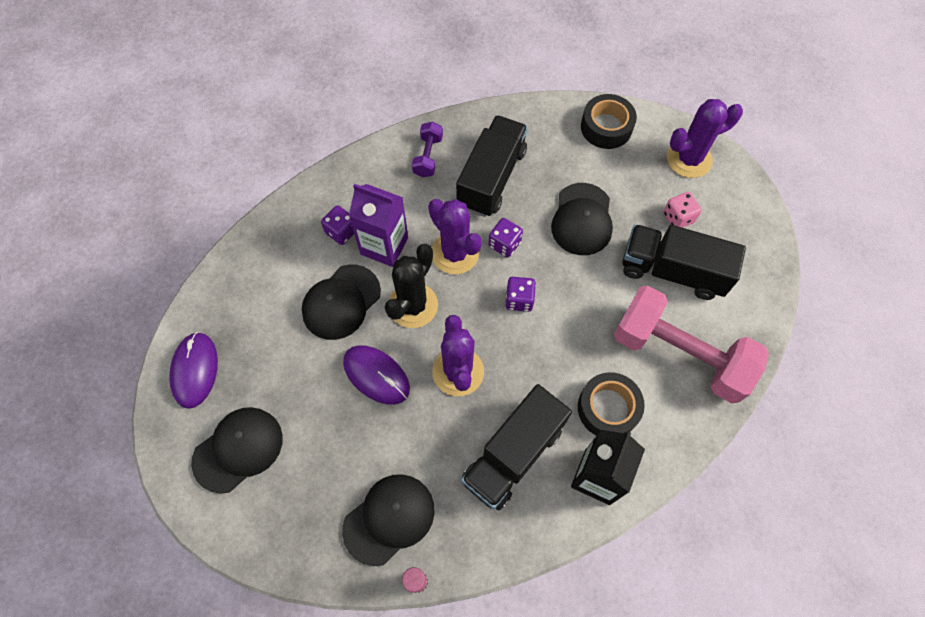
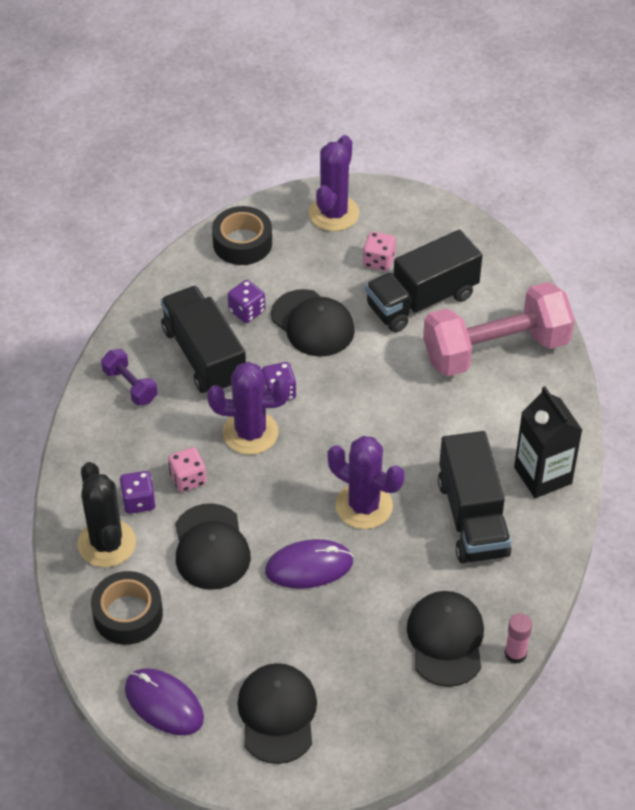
camera: 50 degrees left, 15 degrees down
purple carton [349,184,408,267] -> pink dice [168,447,207,492]
black cactus [385,244,438,328] -> black cactus moved to [78,462,136,567]
purple dice [506,277,536,312] -> purple dice moved to [228,280,265,323]
black tape [578,372,645,436] -> black tape moved to [91,571,163,645]

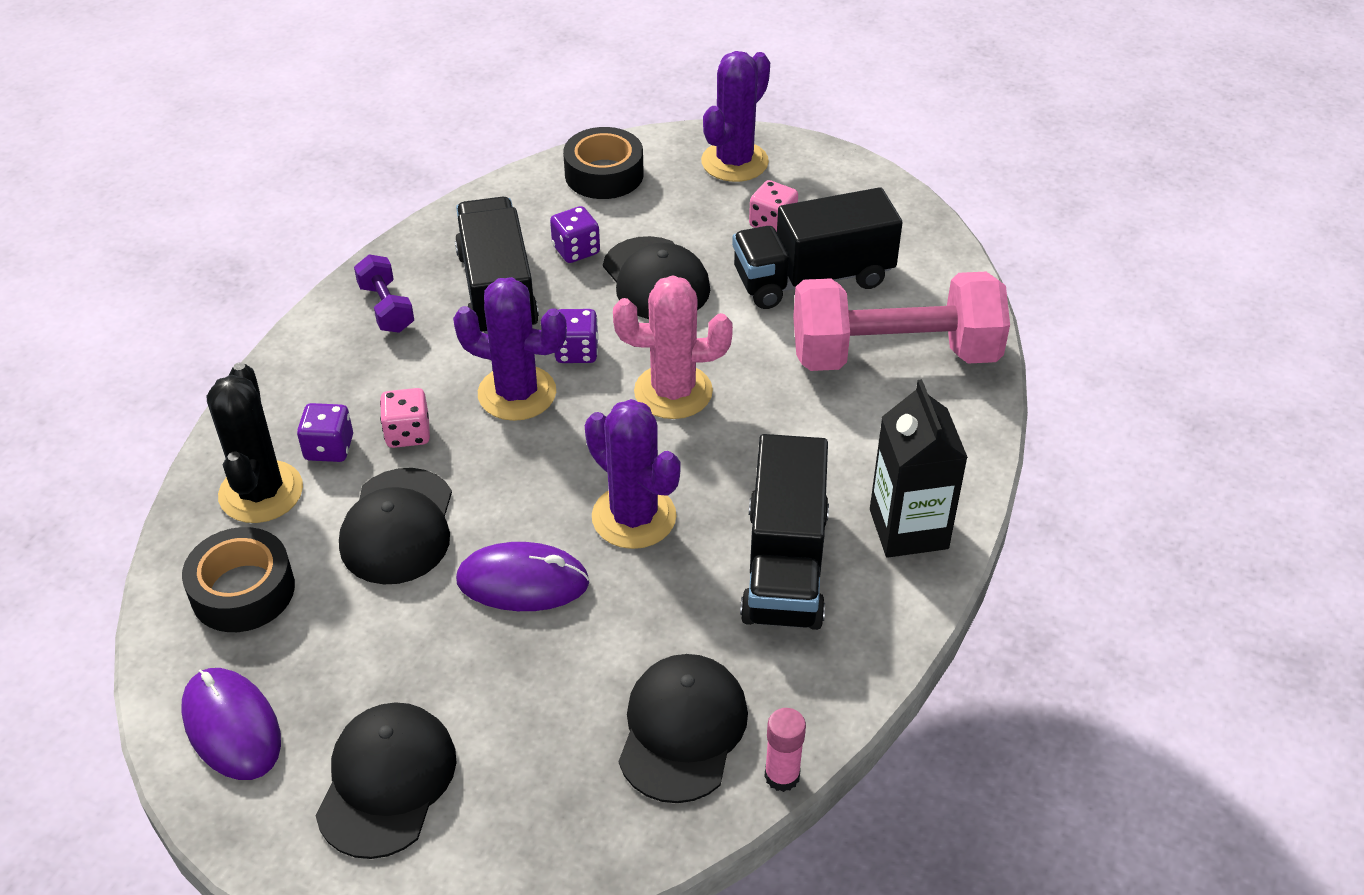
camera: 15 degrees right, 5 degrees down
none -> pink cactus [613,275,733,419]

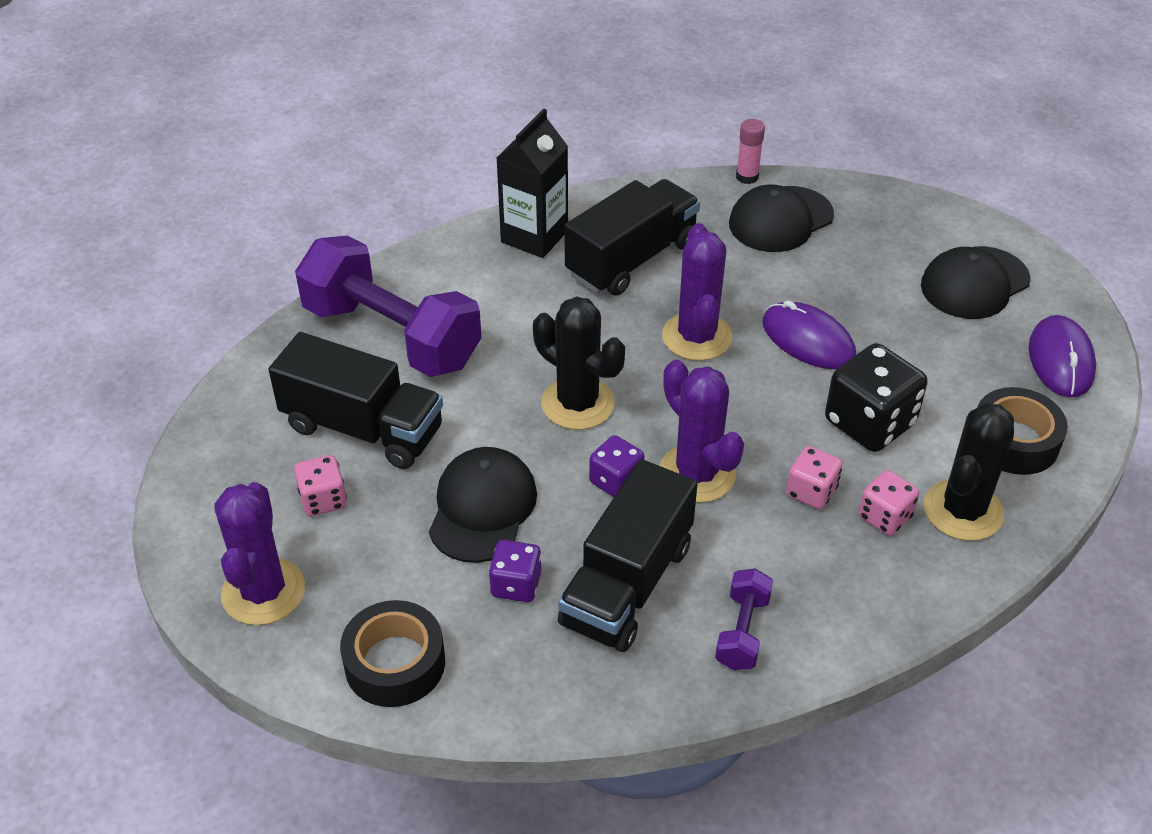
camera: 140 degrees left, 0 degrees up
purple dice [297,403,353,462] -> pink dice [858,470,919,536]
black cap [339,468,452,584] -> black dice [825,343,927,452]
pink cactus [613,275,733,419] -> black cactus [533,296,625,430]
purple cactus [701,51,770,182] -> purple cactus turned 75 degrees counterclockwise [214,482,305,625]
pink dumbbell [793,272,1010,371] -> purple dumbbell [295,236,482,377]

